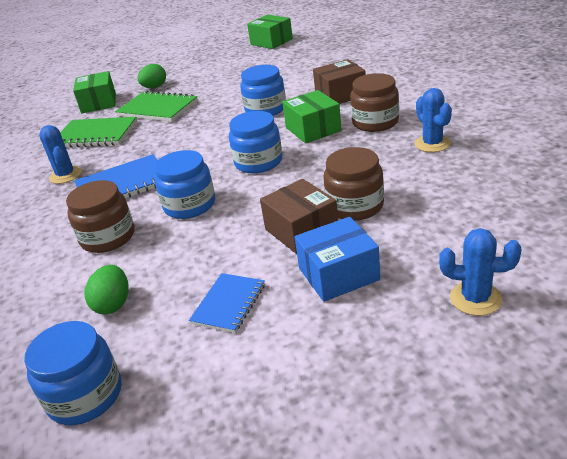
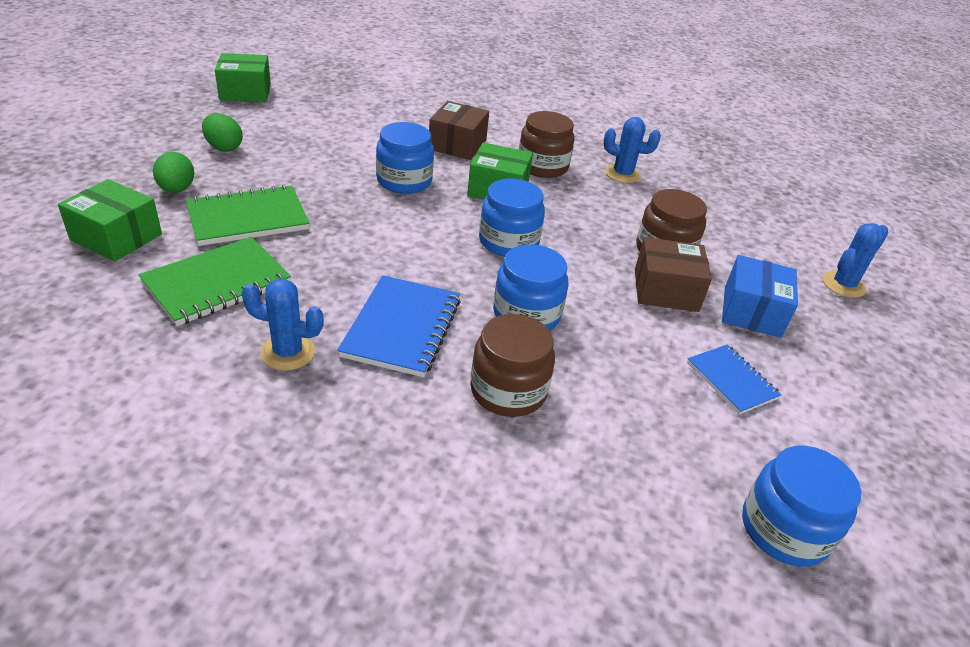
camera: 60 degrees left, 5 degrees up
green egg [85,265,128,314] -> green egg moved to [202,113,243,151]

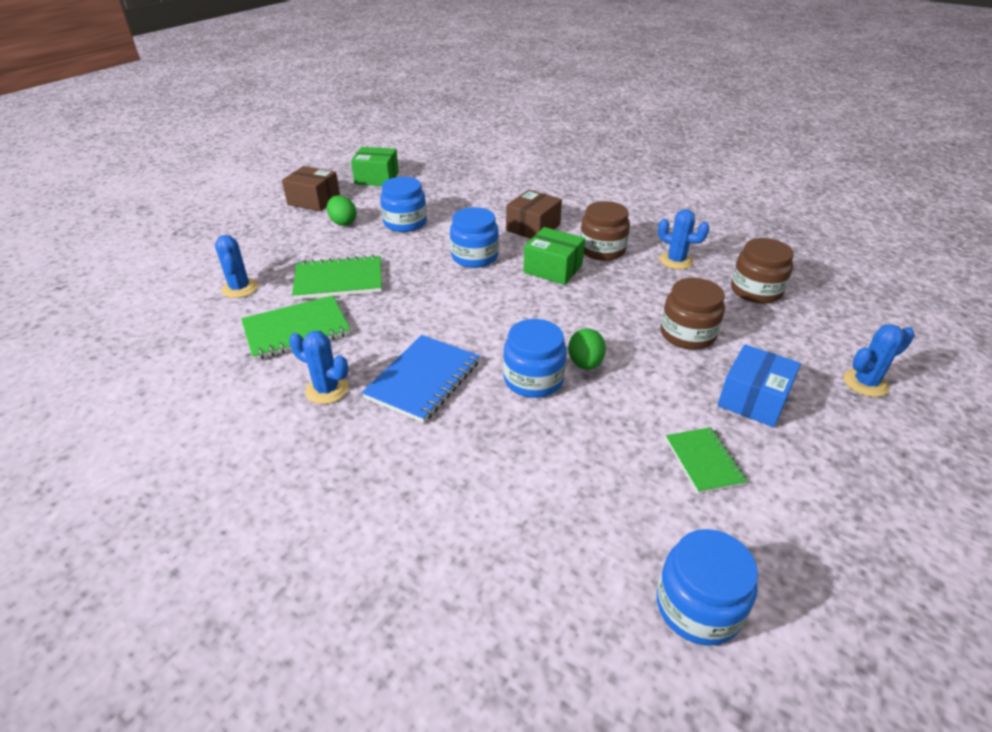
camera: 20 degrees right, 0 degrees up
green box [58,179,162,261] -> blue cactus [215,235,258,298]
green egg [153,152,194,193] -> green egg moved to [568,328,606,370]
brown jar [470,314,555,417] -> brown jar moved to [731,238,794,304]
blue jar [479,179,545,257] -> blue jar moved to [380,177,427,232]
brown box [635,237,712,312] -> brown box moved to [282,166,340,211]
blue notebook [687,345,782,414] -> green notebook [666,427,747,494]

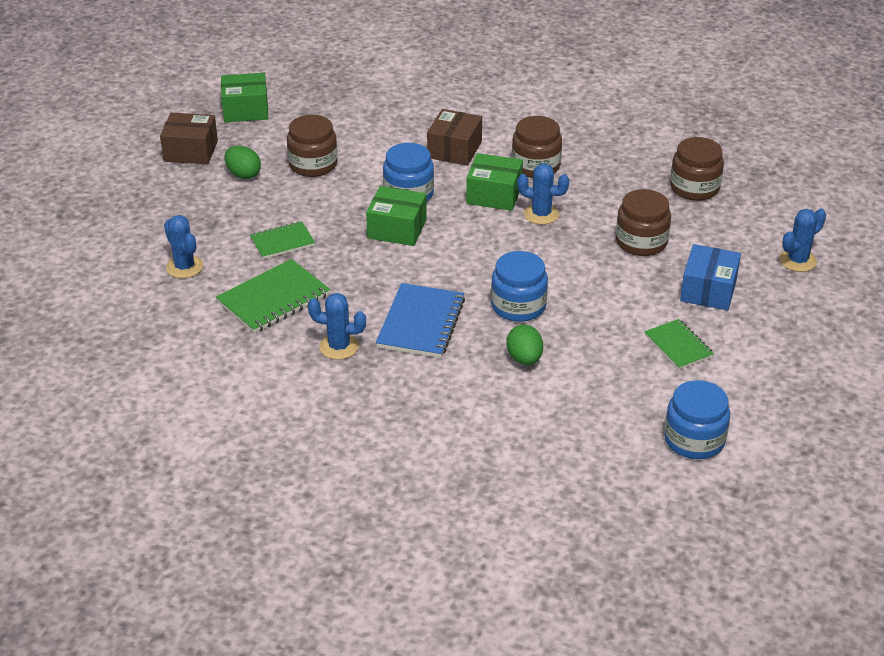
camera: 15 degrees left, 0 degrees up
green notebook [292,255,382,300] -> green notebook [250,221,315,259], size x0.62
blue jar [380,177,427,232] -> brown jar [287,115,338,177]
green egg [568,328,606,370] -> green egg moved to [507,325,543,365]
blue cactus [658,209,709,269] -> blue cactus moved to [517,163,569,225]
none -> green box [366,186,427,246]

